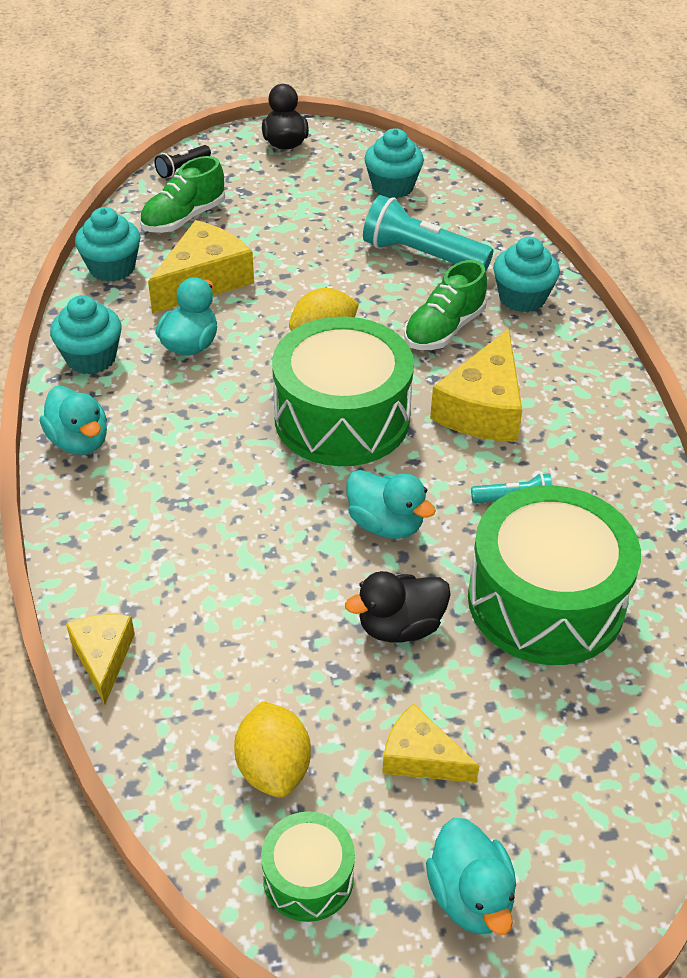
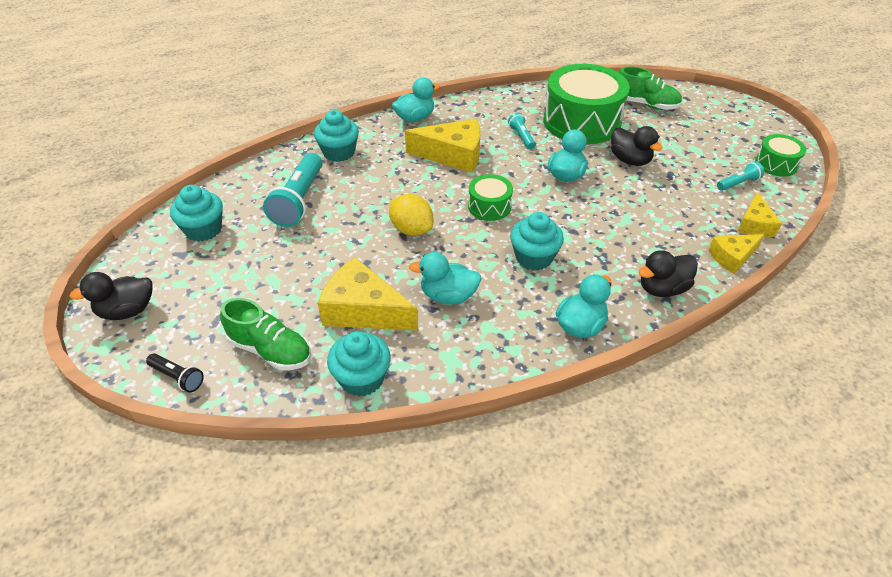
camera: 105 degrees left, 0 degrees up
turquoise cupcake [50,295,122,374] -> turquoise cupcake moved to [510,212,564,271]
yellow lemon [234,701,311,798] -> turquoise flashlight [717,162,764,191]
green drum [272,317,414,466] -> green drum [468,174,513,221], size x0.48
yellow cheese [382,703,479,783] -> yellow cheese moved to [738,192,782,237]
green shoe [404,260,487,350] -> green shoe moved to [619,66,682,110]
turquoise duck [426,818,516,935] -> turquoise duck moved to [392,77,440,122]
none -> black duck [639,250,698,297]

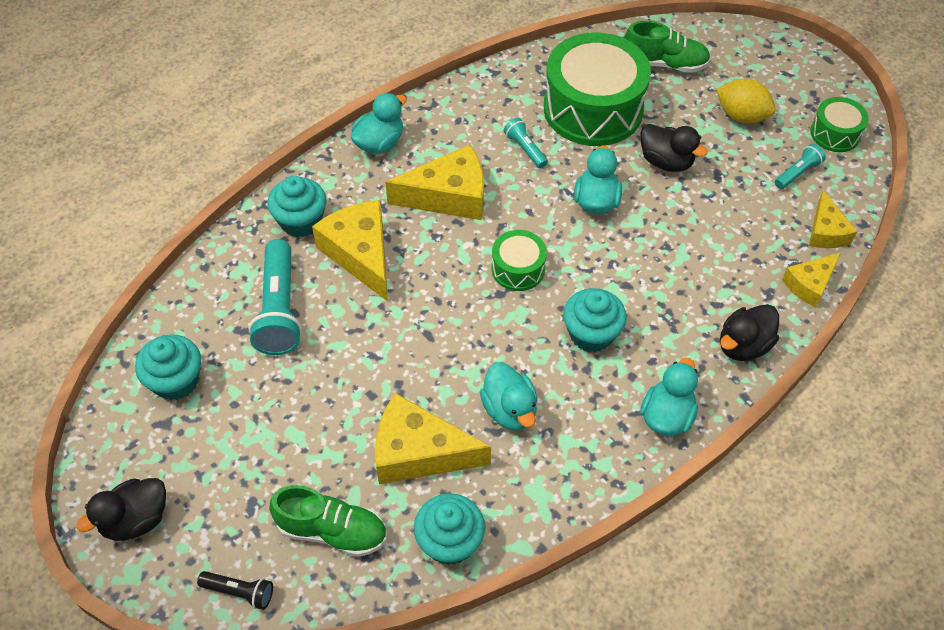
camera: 15 degrees left, 10 degrees up
yellow lemon [389,194,433,236] -> yellow lemon moved to [716,79,776,123]
turquoise duck [409,252,482,304] -> turquoise duck turned 105 degrees counterclockwise [480,362,538,431]
none -> yellow cheese [312,200,388,302]

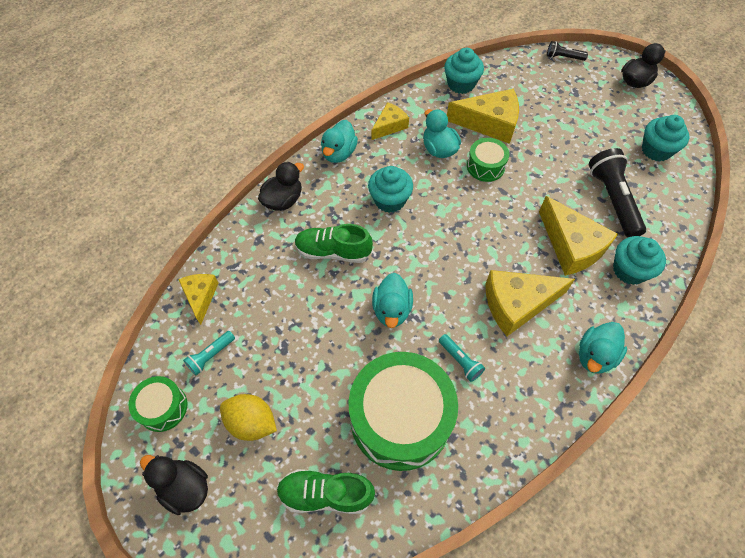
camera: 175 degrees right, 5 degrees up
turquoise flashlight [248,239,302,355] -> black flashlight [589,148,646,238]
green shoe [269,485,387,557] -> green shoe moved to [295,224,373,263]
green drum [492,230,547,291] -> green drum moved to [467,138,509,182]
black duck [640,124,708,172] -> black duck moved to [140,455,208,515]
yellow cheese [782,252,841,307] -> yellow cheese moved to [371,102,409,140]

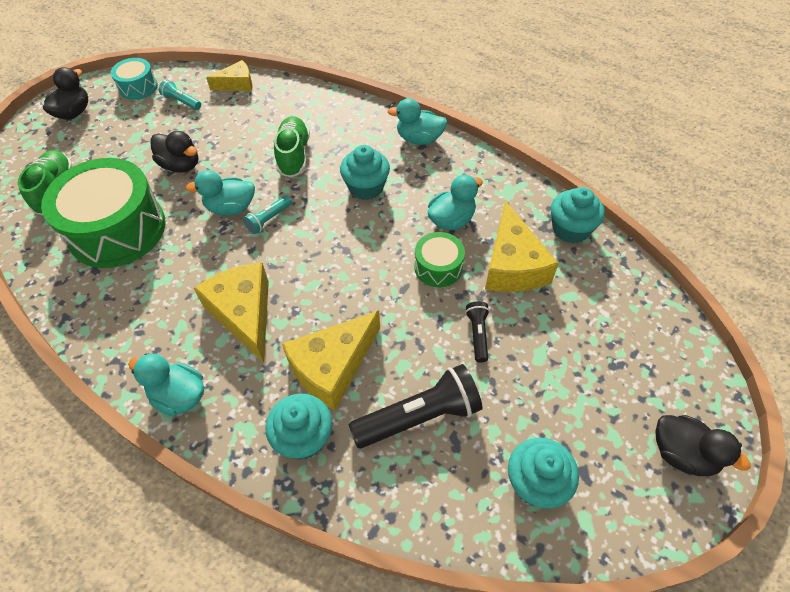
camera: 80 degrees right, 5 degrees down
green drum [129,376,187,432] -> turquoise drum [110,58,158,100]
yellow lemon [220,394,277,441] -> none
black duck [258,162,304,211] -> black duck moved to [150,131,198,173]
yellow cheese [371,102,409,140] -> none
turquoise flashlight [439,334,485,382] -> turquoise flashlight moved to [243,195,292,234]
black flashlight [547,41,588,61] -> black flashlight moved to [465,301,490,363]

